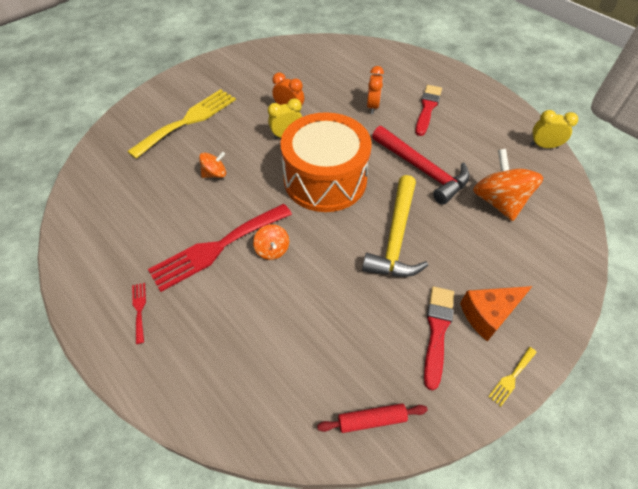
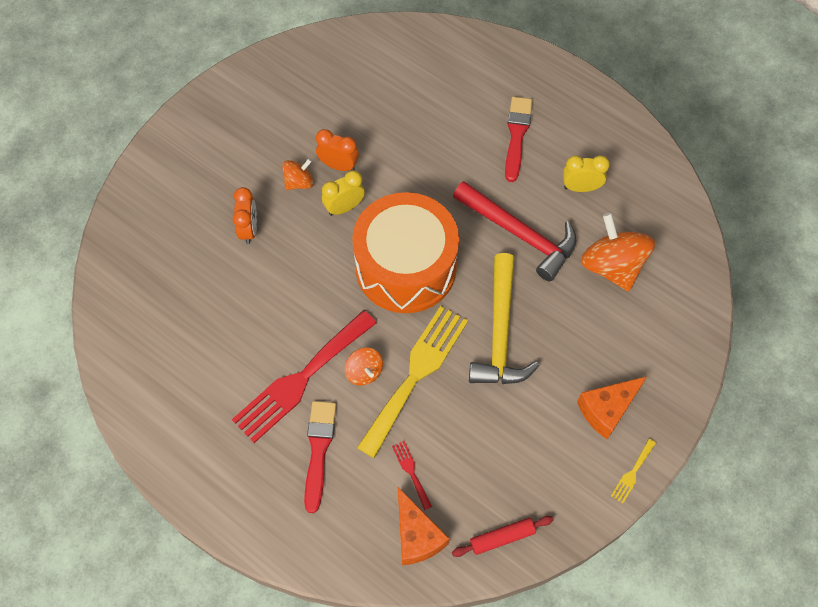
camera: 10 degrees left, 10 degrees up
yellow fork [127,89,236,159] -> yellow fork moved to [357,306,468,458]
red fork [132,283,146,344] -> red fork moved to [392,441,432,510]
orange spinning top [199,152,226,178] -> orange spinning top moved to [282,159,314,190]
orange clock [367,66,384,114] -> orange clock moved to [233,187,257,244]
red brush [424,286,454,390] -> red brush moved to [304,401,336,513]
yellow clock [530,110,578,148] -> yellow clock moved to [563,155,610,192]
none -> orange cheese [398,487,449,565]

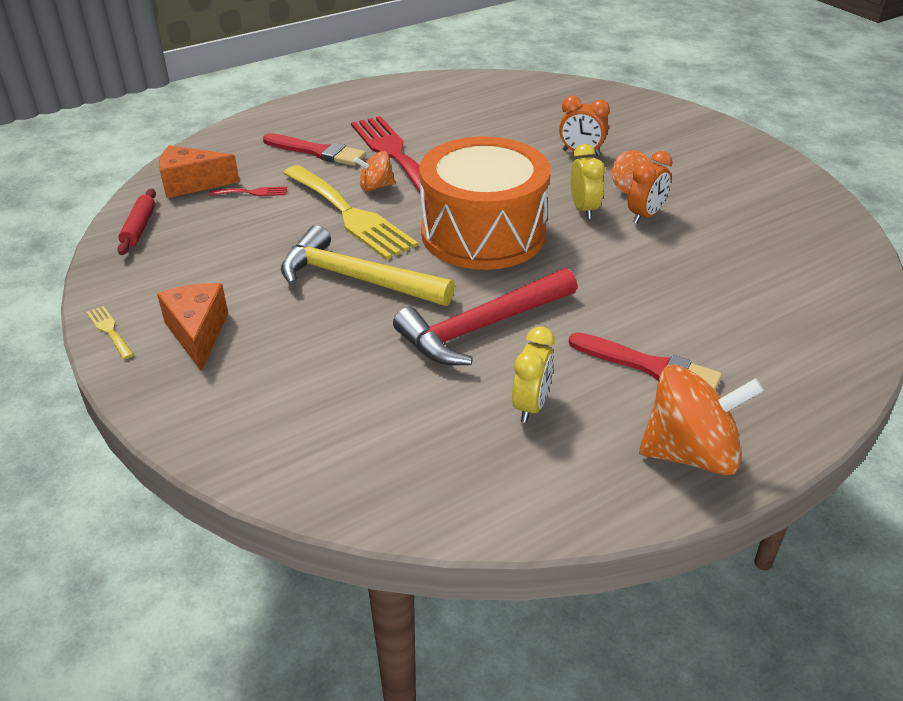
camera: 110 degrees right, 25 degrees down
orange spinning top [581,213,655,291] -> orange spinning top moved to [639,364,764,475]

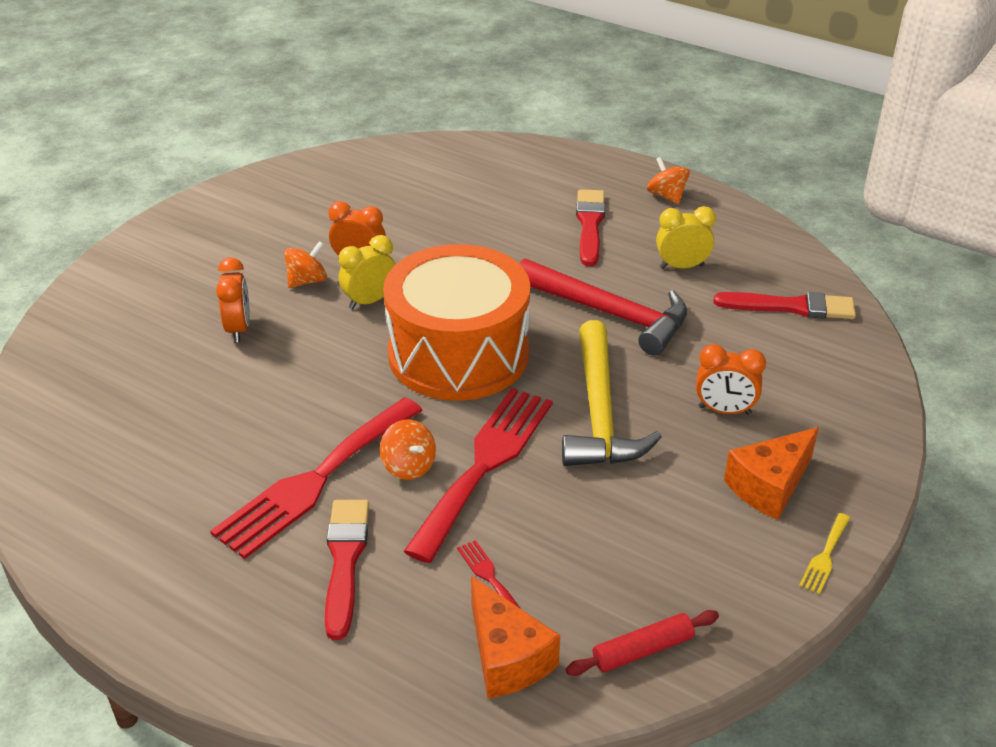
camera: 115 degrees left, 0 degrees up
yellow fork [283,165,418,260] -> red fork [403,388,553,563]
orange spinning top [639,364,764,475] -> orange spinning top [647,157,690,204], size x0.53
none -> orange clock [696,344,766,415]
none -> red brush [714,292,856,319]

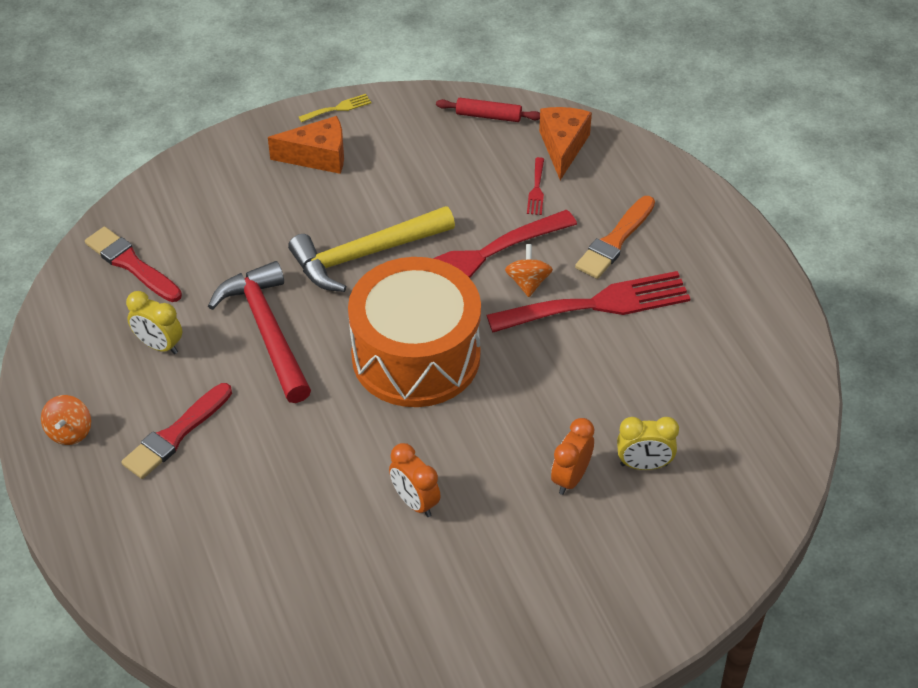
camera: 145 degrees left, 10 degrees up
orange spinning top [284,241,327,288] -> none
red brush [325,500,369,640] -> orange brush [575,196,655,279]
yellow clock [339,235,396,309] -> yellow clock moved to [617,417,679,470]
yellow hammer [562,320,662,466] -> yellow hammer turned 150 degrees counterclockwise [288,206,455,292]
orange clock [696,344,766,415] -> none

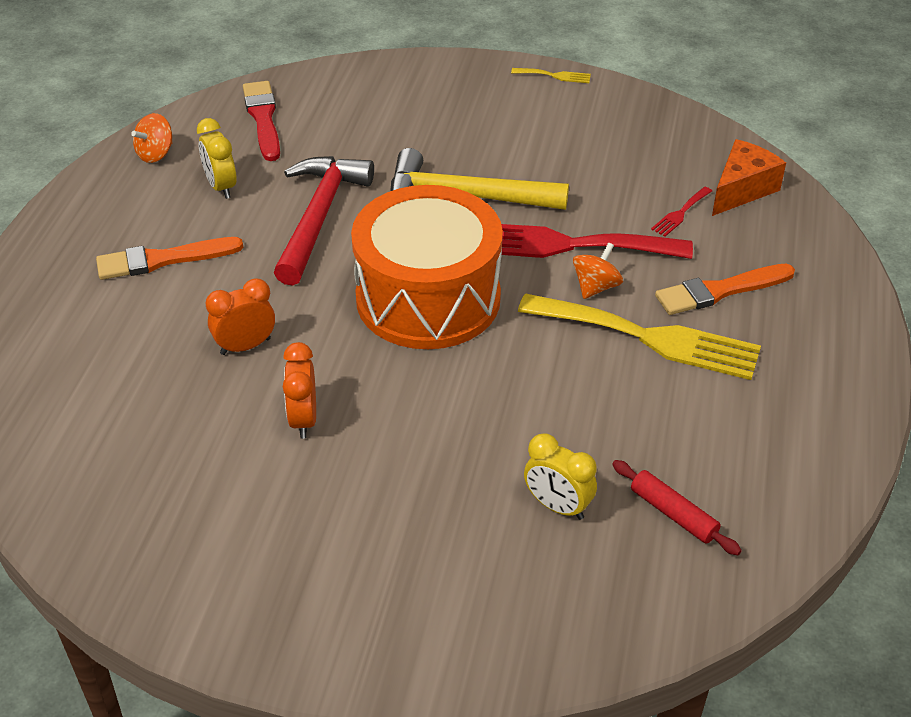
camera: 35 degrees right, 5 degrees down
orange spinning top [41,395,91,445] -> orange spinning top moved to [131,113,173,163]
red brush [121,383,232,479] -> orange brush [96,237,243,280]
orange cheese [268,116,344,174] -> none
red rolling pin [436,98,540,122] -> red rolling pin moved to [612,460,742,555]
red fork [487,271,690,333] -> yellow fork [518,293,761,380]
orange clock [551,418,594,495] -> orange clock moved to [206,278,275,355]

